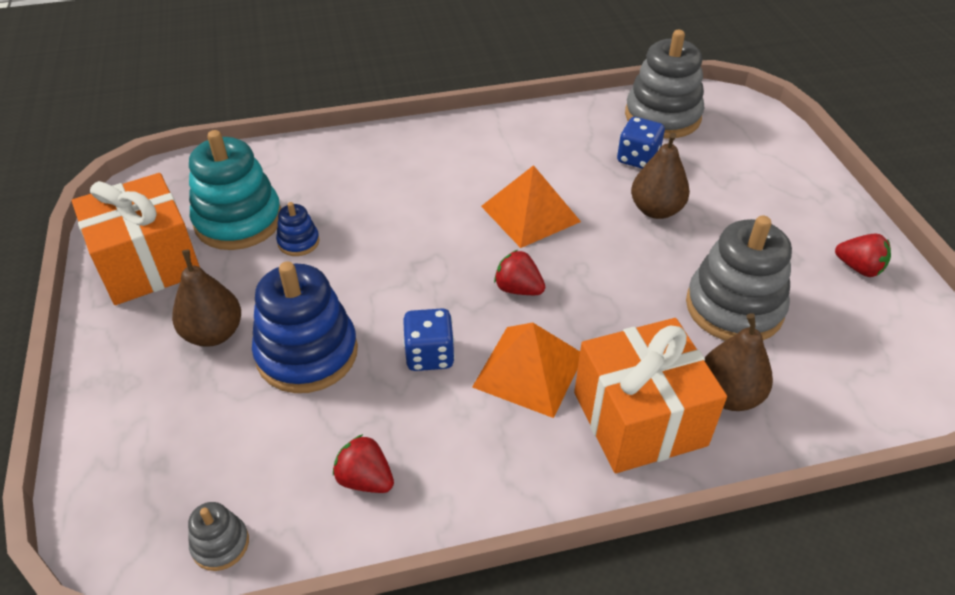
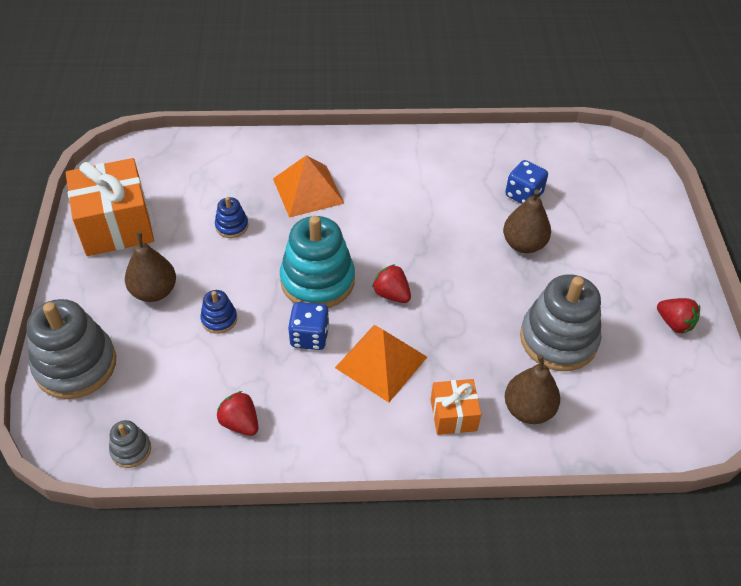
camera: 10 degrees right, 5 degrees up
turquoise stacking toy [189,130,281,250] -> turquoise stacking toy moved to [280,216,355,308]
blue stacking toy [252,262,358,393] -> blue stacking toy [200,290,237,334], size x0.46
orange pyramid [481,165,581,248] -> orange pyramid moved to [273,155,344,218]
orange gift [574,318,727,473] -> orange gift [431,379,481,435], size x0.53
grey stacking toy [625,30,704,138] -> grey stacking toy moved to [26,299,116,399]

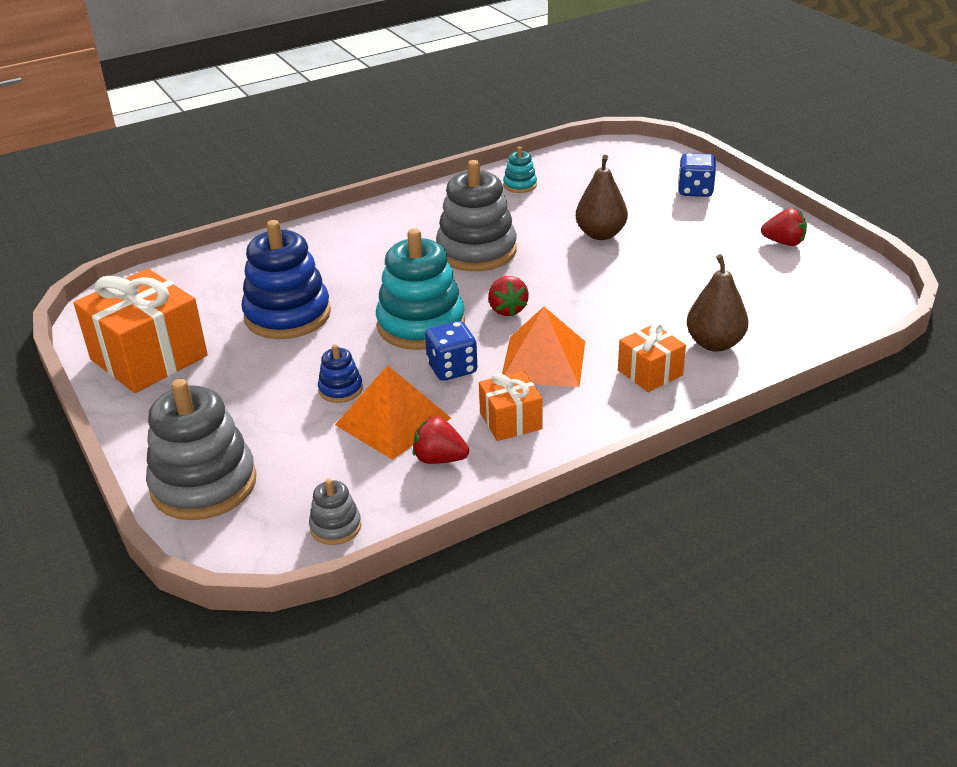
camera: 25 degrees left, 15 degrees down
brown pear [125,232,176,302] -> none
blue stacking toy [215,197,248,238] -> blue stacking toy [241,220,331,339], size x2.15
orange pyramid [273,155,344,218] -> orange pyramid moved to [335,365,451,460]
red strawberry [372,264,411,303] -> red strawberry turned 120 degrees counterclockwise [488,276,529,316]
blue dice [505,160,548,204] -> blue dice moved to [678,153,716,197]
grey stacking toy [520,274,602,371] -> grey stacking toy moved to [436,160,517,271]
none -> orange gift [479,371,543,441]
none -> turquoise stacking toy [503,147,537,193]

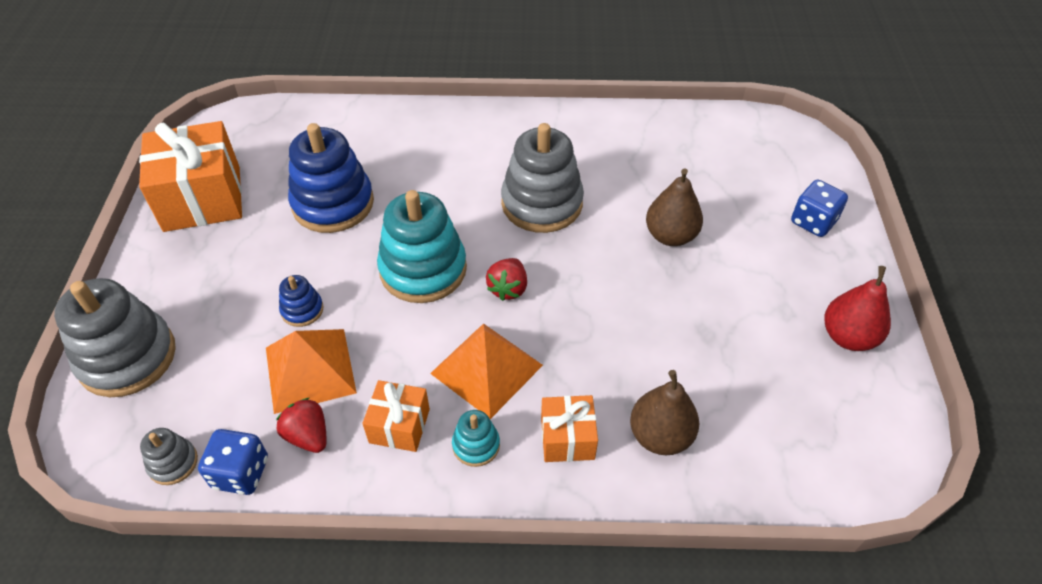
camera: 30 degrees right, 15 degrees up
blue dice [425,321,478,381] -> blue dice moved to [198,429,268,495]
turquoise stacking toy [503,147,537,193] -> turquoise stacking toy moved to [452,410,500,467]
red strawberry [761,208,807,246] -> red pear [825,266,891,351]

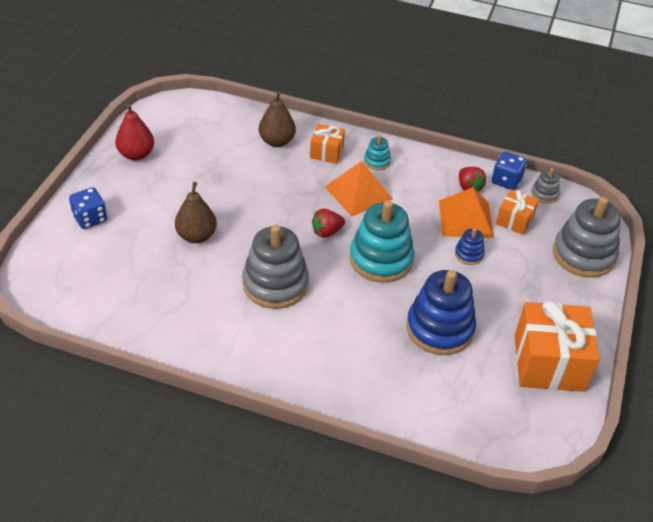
camera: 165 degrees left, 5 degrees down
orange gift [362,380,430,452] -> orange gift moved to [496,189,539,235]
red strawberry [486,258,527,301] -> red strawberry turned 150 degrees counterclockwise [312,209,345,238]

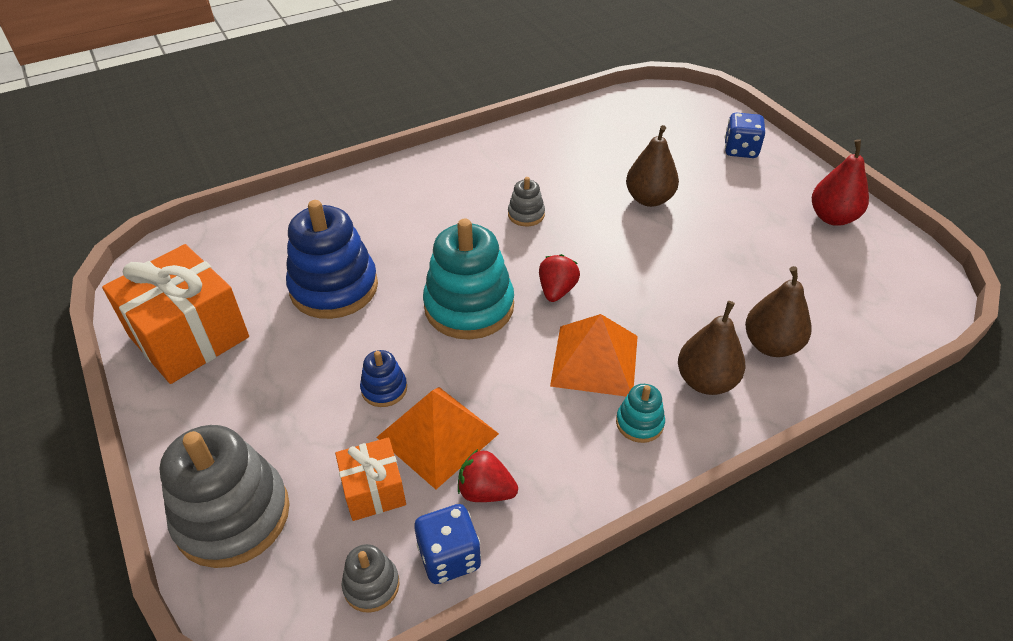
camera: 135 degrees right, 0 degrees up
grey stacking toy [242,225,309,309] -> grey stacking toy [508,177,545,226], size x0.46
orange gift [310,124,345,164] -> brown pear [678,301,745,395]

